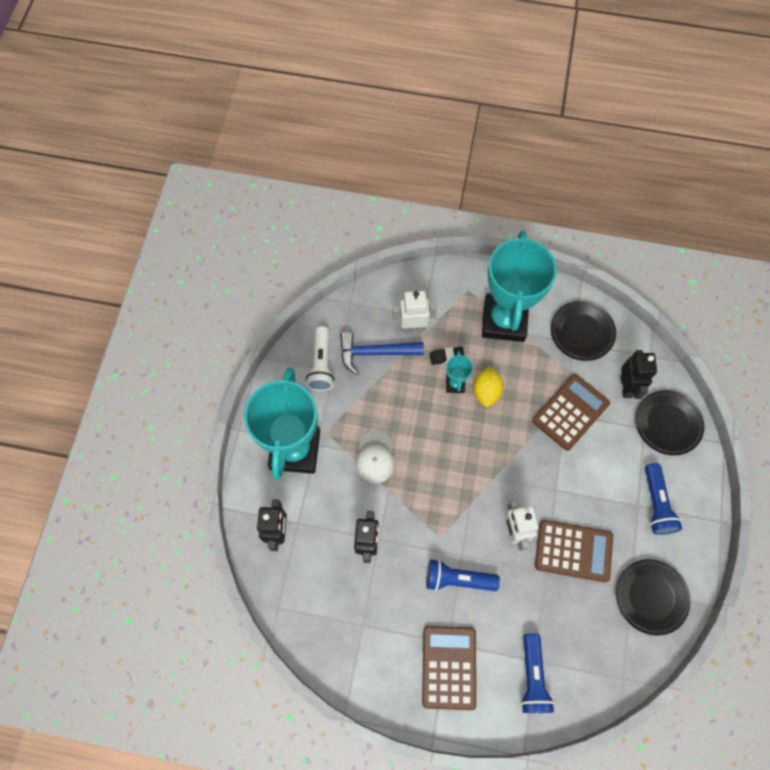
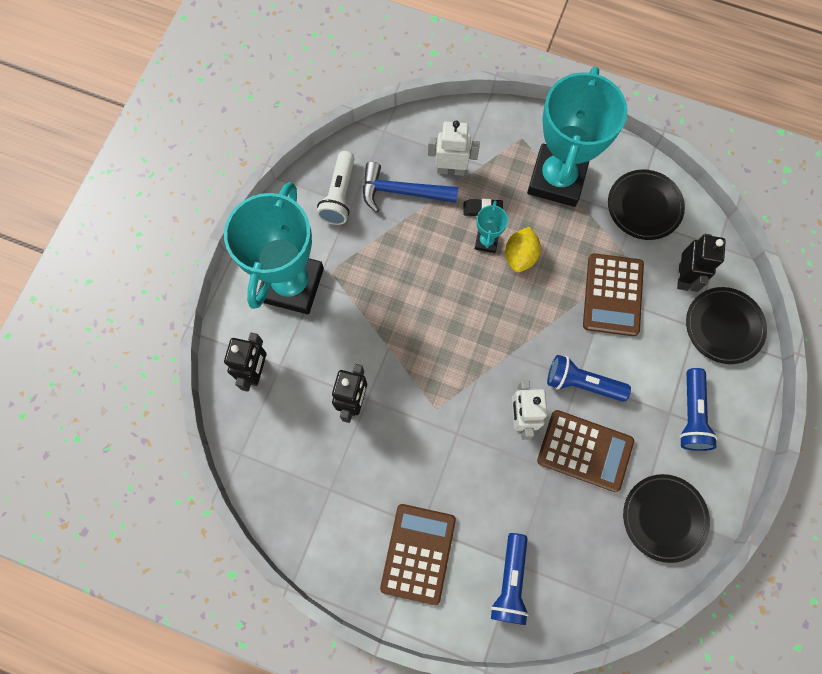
camera: 10 degrees right, 5 degrees up
white cap [355,430,395,484] -> none
blue flashlight [426,559,500,591] -> blue flashlight moved to [547,355,631,402]
brown calculator [532,374,610,451] -> brown calculator turned 135 degrees clockwise [583,253,644,336]

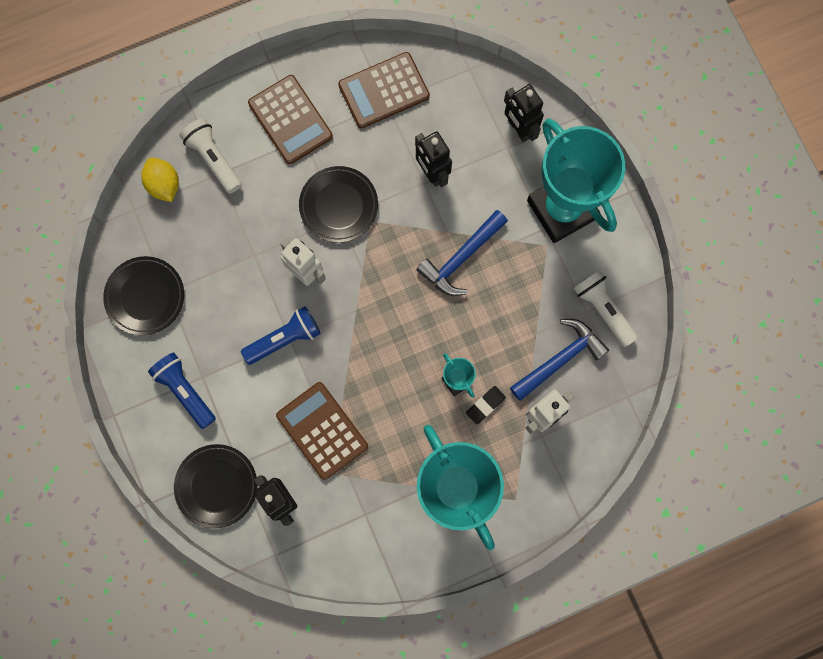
camera: 135 degrees right, 5 degrees up
blue flashlight [491,533,529,625] -> white flashlight [179,118,242,194]
yellow lemon [505,227,541,272] -> yellow lemon moved to [141,158,179,202]
brown calculator [537,410,634,492] -> brown calculator moved to [338,52,430,128]
black plate [608,169,685,240] -> black plate moved to [299,166,378,243]
none -> blue hammer [416,210,508,296]

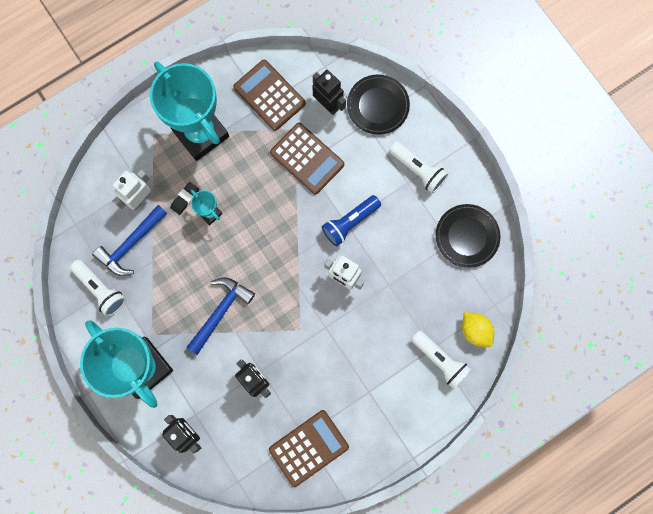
camera: 170 degrees right, 0 degrees up
blue flashlight [148,352,216,429] -> white flashlight [389,142,448,194]
brown calculator [248,75,333,164] -> brown calculator moved to [233,60,306,131]
black plate [299,166,378,243] -> none

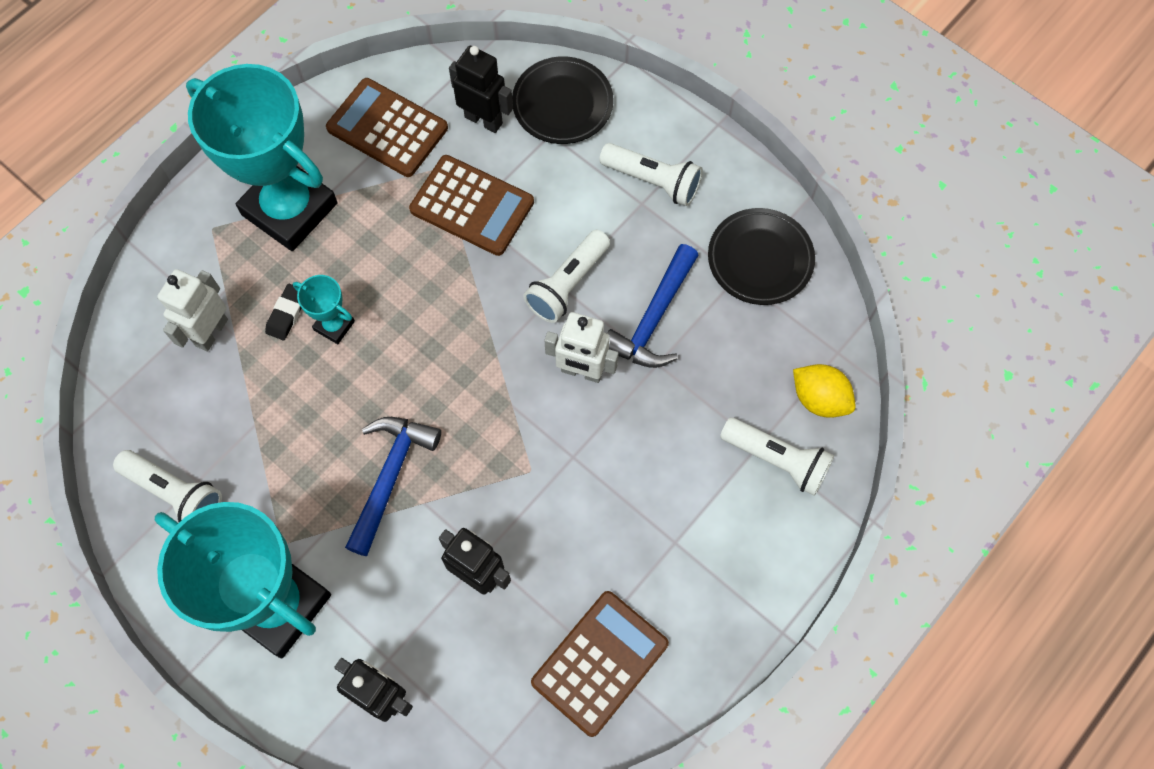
camera: 15 degrees left, 10 degrees down
blue hammer [92,205,167,276] -> blue hammer moved to [607,244,698,368]
blue flashlight [322,195,381,246] -> white flashlight [523,230,610,323]

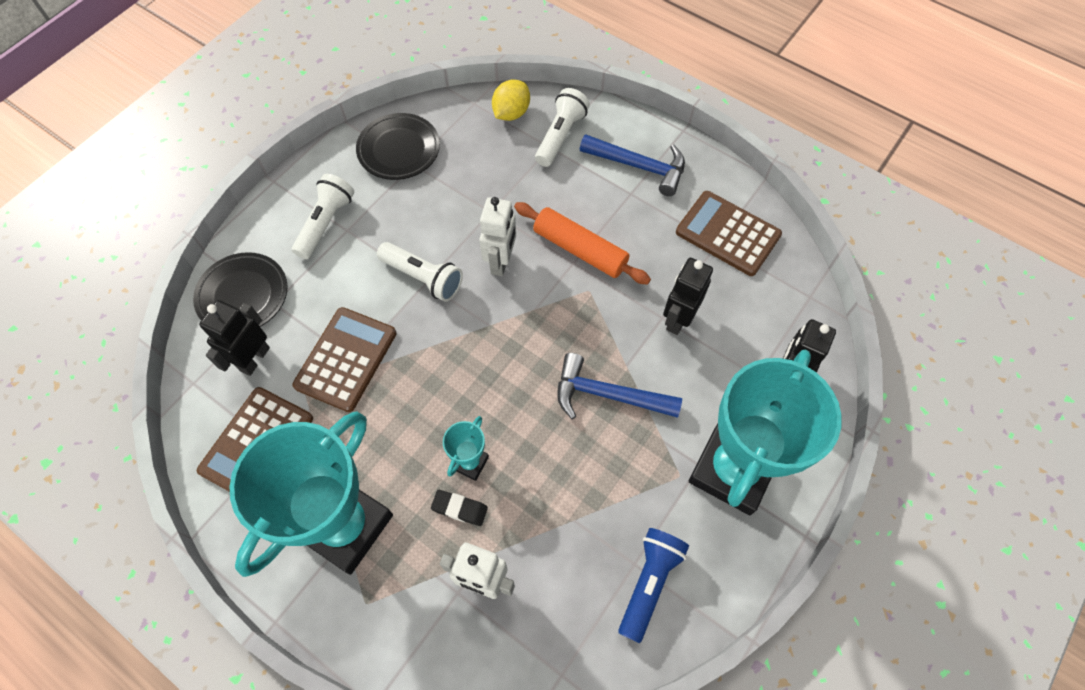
camera: 95 degrees left, 5 degrees down
white flashlight [113,450,222,522] -> blue flashlight [618,528,689,643]
blue hammer [607,244,698,368] -> blue hammer moved to [580,134,685,196]
none -> orange rolling pin [514,202,651,285]

